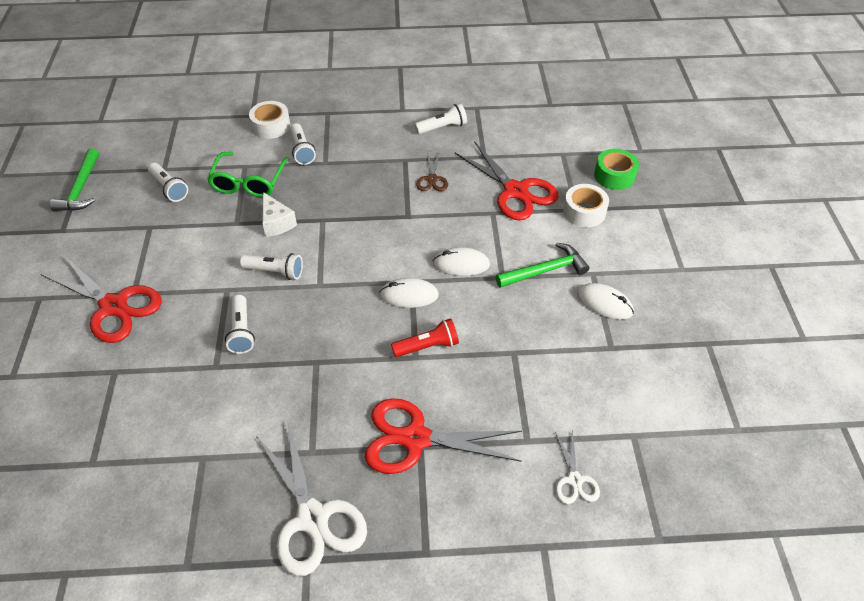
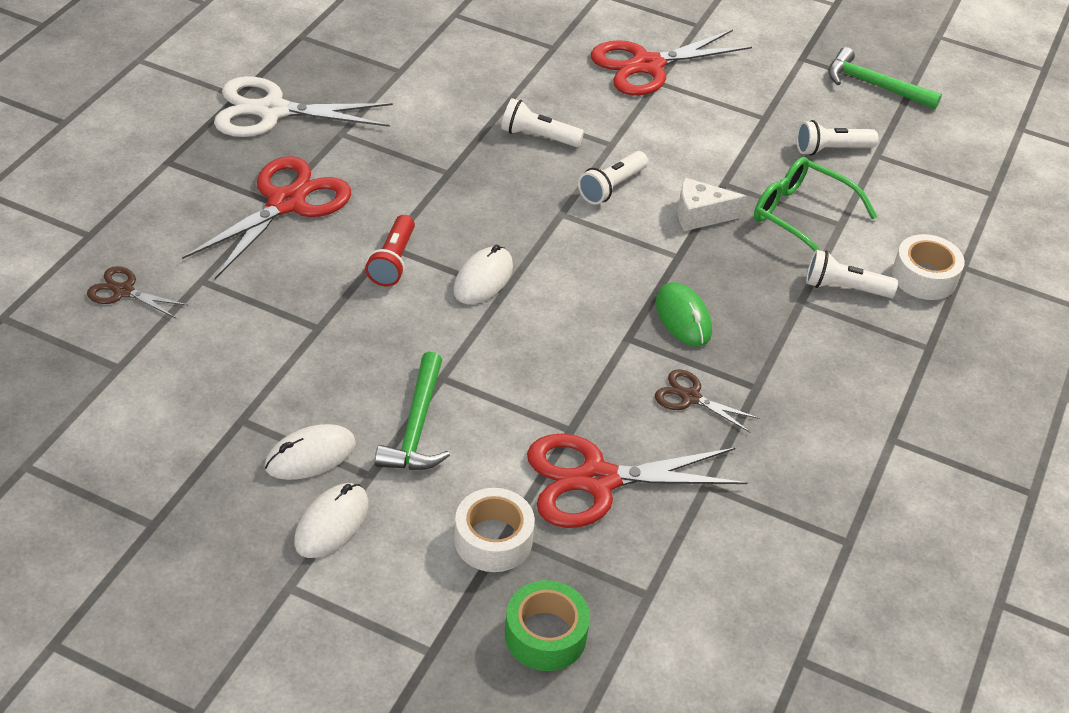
camera: 115 degrees right, 5 degrees down
white flashlight [415,103,467,134] -> none
white mouse [433,247,490,276] -> white mouse moved to [294,483,369,558]
white scissors [555,431,600,504] -> brown scissors [87,266,189,318]
none -> green mouse [656,282,712,346]

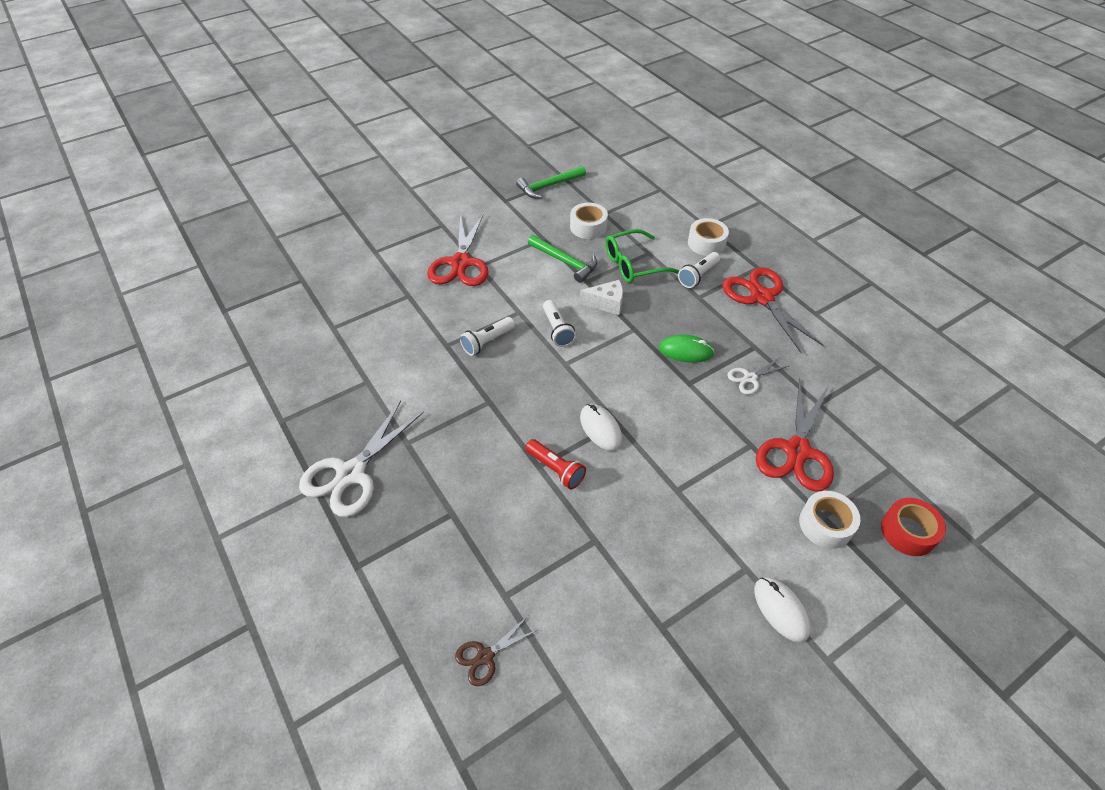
camera: 55 degrees left, 5 degrees up
red scissors [182,156,351,279] -> red scissors moved to [723,267,824,353]
white mouse [264,424,356,480] -> none
green hammer [375,352,450,470] -> green hammer moved to [528,235,598,283]
green tape [505,580,590,671] -> red tape [881,498,946,556]
brown scissors [655,369,759,432] -> white scissors [727,357,789,395]
white cheese [678,178,747,231] -> white cheese turned 120 degrees counterclockwise [580,280,623,315]
white flashlight [796,120,878,156] -> white tape [570,203,608,239]

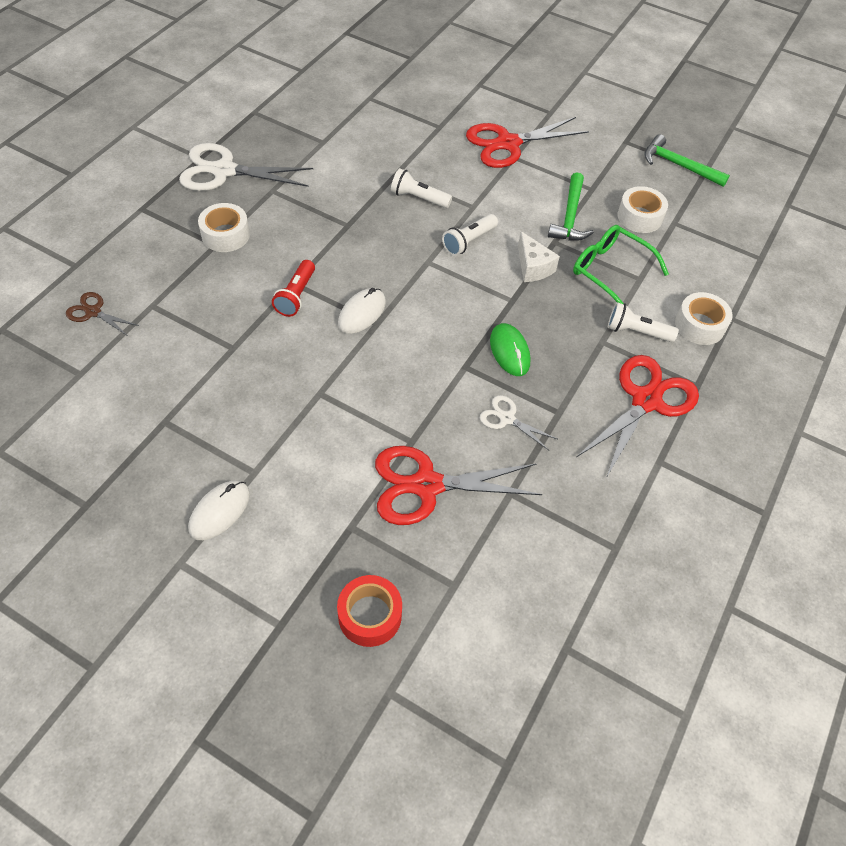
camera: 60 degrees right, 5 degrees up
white tape [799,491,860,549] -> white tape moved to [198,203,250,252]

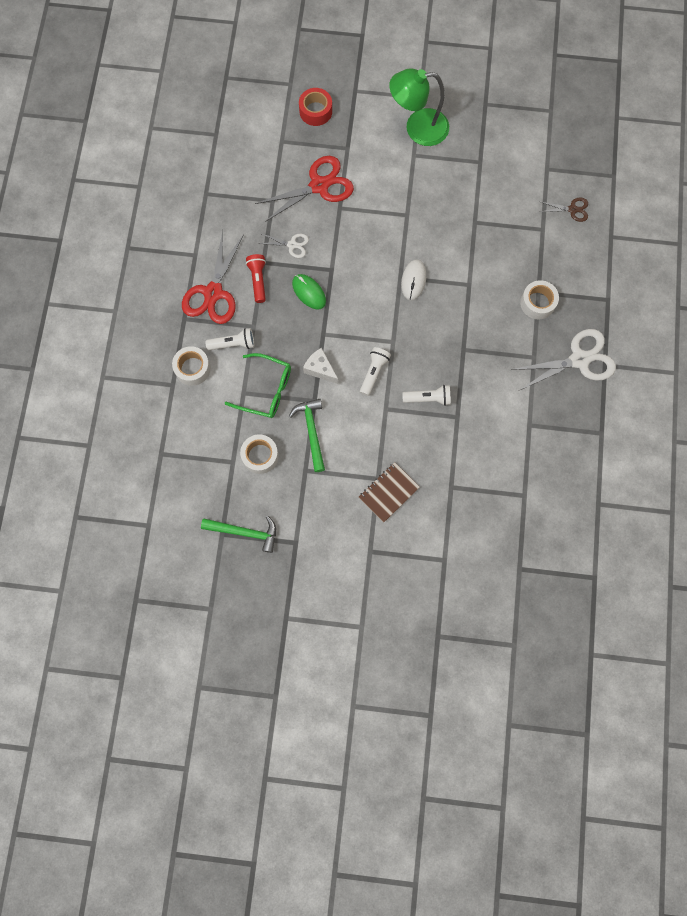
camera: 160 degrees right, 20 degrees up
white mouse [188,481,250,540] -> green lamp [389,68,449,146]
red flashlight [272,260,315,317] -> red flashlight moved to [246,254,266,303]
red scissors [466,117,589,168] -> brown notebook [359,462,420,522]

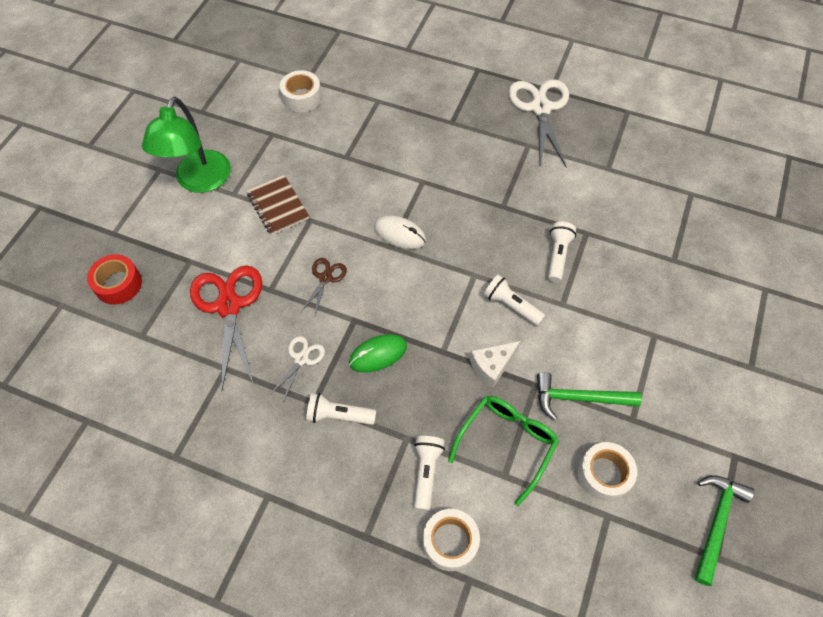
camera: 75 degrees left, 15 degrees down
red scissors [182,231,244,324] -> none
red flashlight [246,254,266,303] -> white flashlight [306,393,376,425]
brown notebook [359,462,420,522] -> brown notebook moved to [246,175,309,235]
white tape [520,280,559,319] -> white tape moved to [280,70,322,112]
brown scissors [541,198,588,222] -> brown scissors moved to [300,258,347,315]

